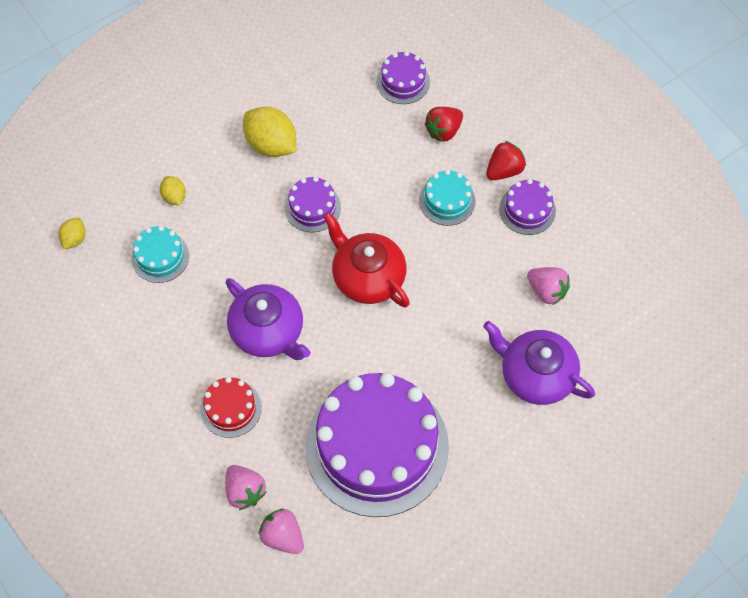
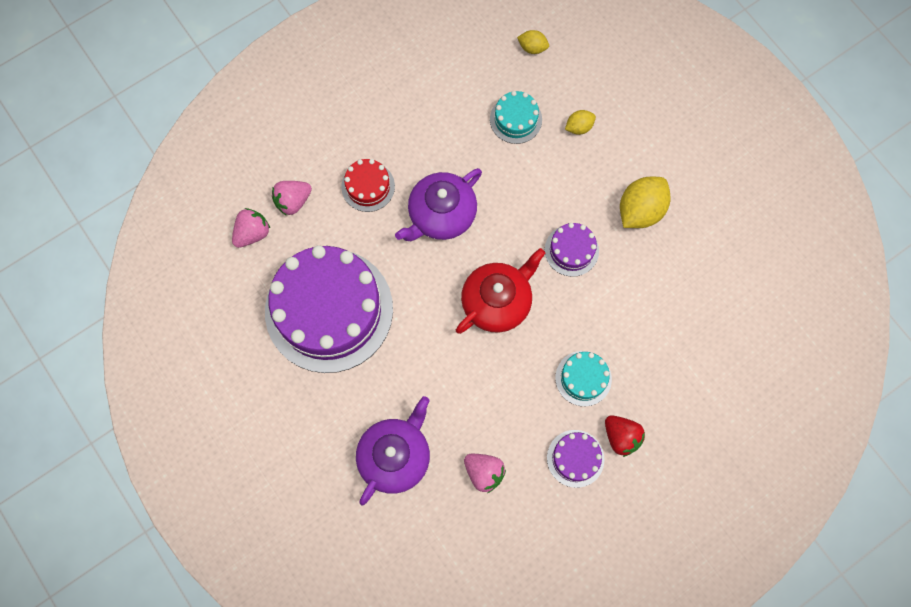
camera: 90 degrees right, 10 degrees up
purple cake [376,51,430,104] -> none
red strawberry [424,107,463,142] -> none
pink strawberry [527,267,570,305] -> pink strawberry turned 90 degrees counterclockwise [464,454,506,493]

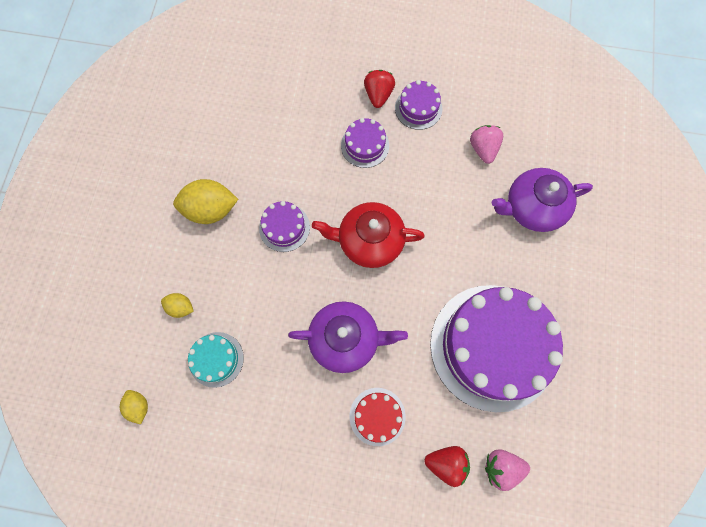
camera: 135 degrees left, 0 degrees up
pink strawberry [272,181,312,216] -> red strawberry [424,446,470,487]
turquoise cake [555,351,612,406] -> purple cake [341,118,389,168]

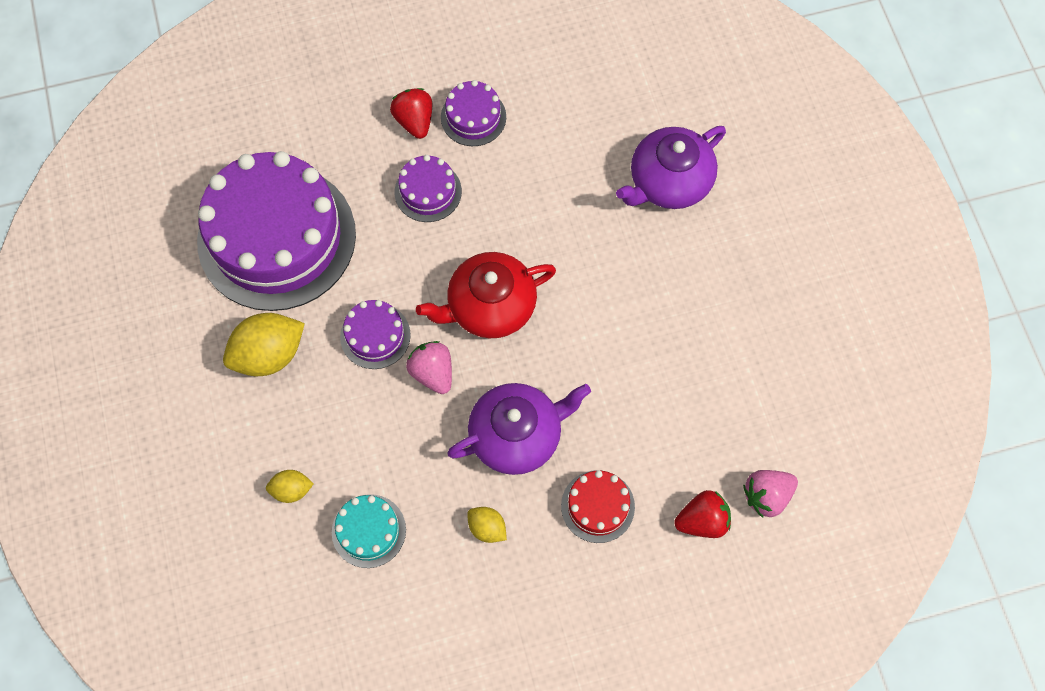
camera: 25 degrees left, 5 degrees down
yellow lemon [120,390,148,425] -> yellow lemon moved to [467,507,507,543]
purple cake [430,285,563,412] -> purple cake moved to [197,151,356,311]
pink strawberry [470,125,503,164] -> pink strawberry moved to [406,341,452,394]

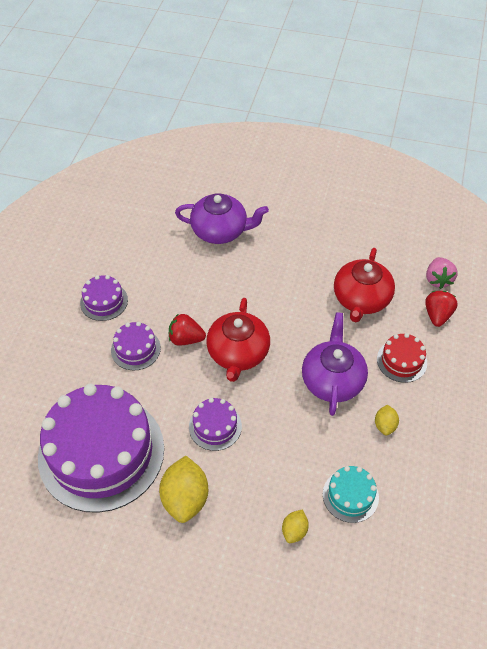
camera: 60 degrees left, 15 degrees down
red strawberry [390,88,432,139] -> red strawberry moved to [169,314,206,346]
pink strawberry [406,341,452,394] -> none
yellow lemon [467,507,507,543] -> yellow lemon turned 60 degrees counterclockwise [375,405,399,436]
purple teapot [616,126,726,209] -> purple teapot turned 75 degrees counterclockwise [175,193,269,244]
none -> red teapot [334,248,395,322]

